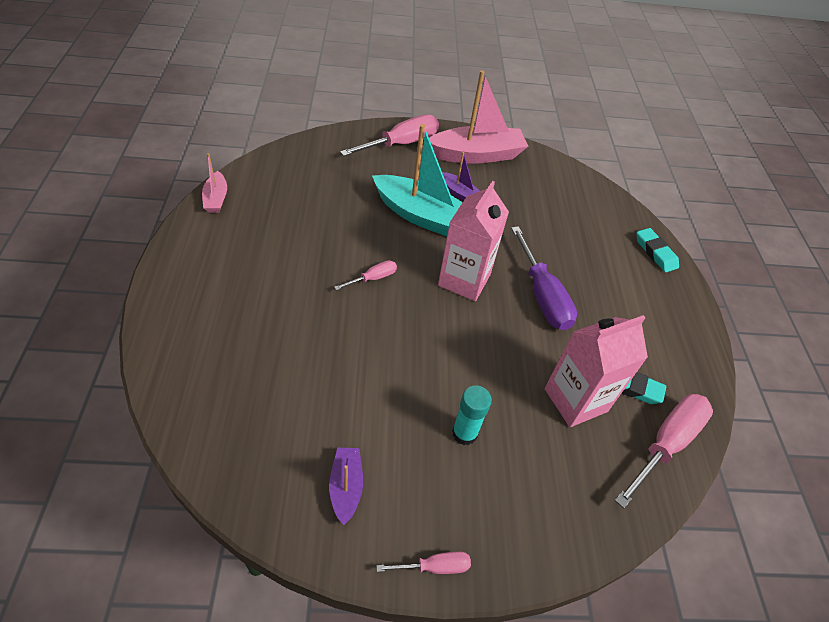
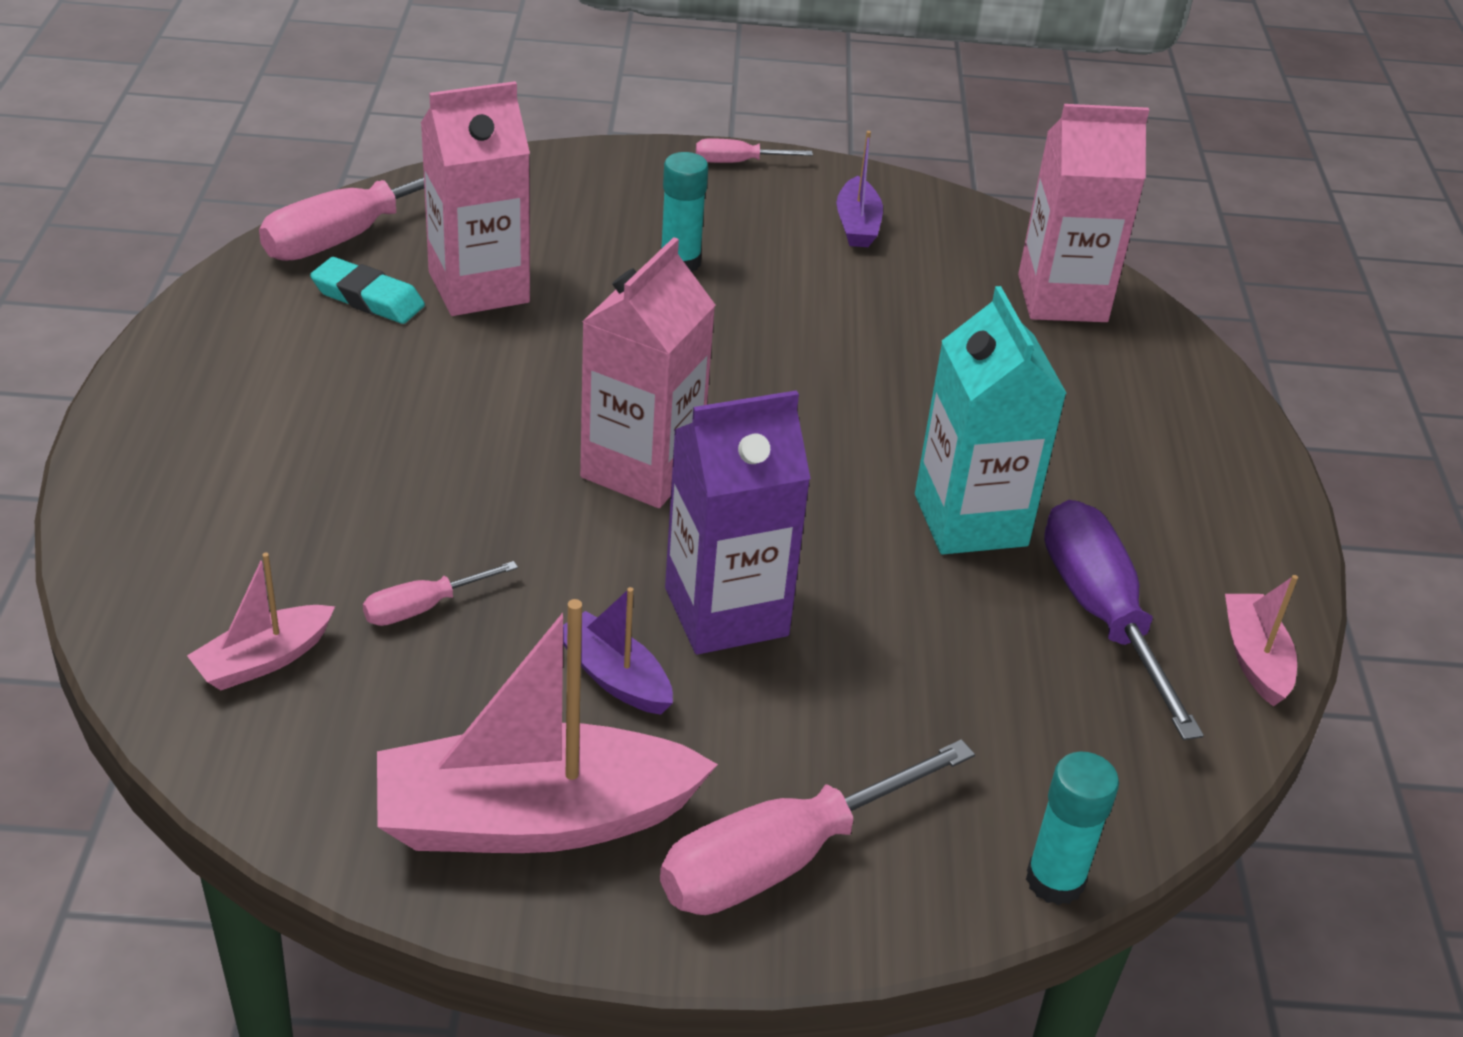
camera: 175 degrees left, 10 degrees down
pink screwdriver [334,260,397,290] -> pink screwdriver moved to [363,561,518,626]
turquoise boat [372,124,463,236] -> purple carton [665,390,811,655]
purple screwdriver [511,226,577,330] -> purple screwdriver moved to [1044,500,1204,740]
turquoise eraser [636,228,679,272] -> none
none -> pink boat [187,552,335,690]
none -> turquoise carton [915,286,1067,554]
none -> pink carton [1018,104,1149,322]
none -> turquoise glue stick [1026,752,1119,905]

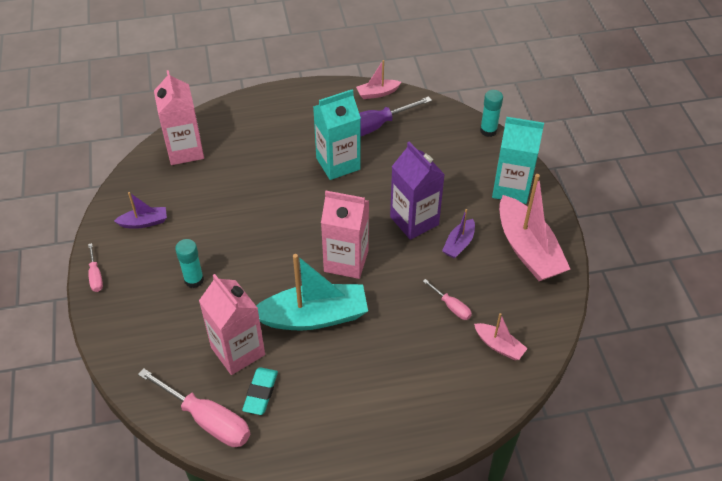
camera: 100 degrees left, 10 degrees up
pink screwdriver [660,739,975,915] -> turquoise carton [492,117,544,204]
none -> turquoise boat [256,254,368,330]

